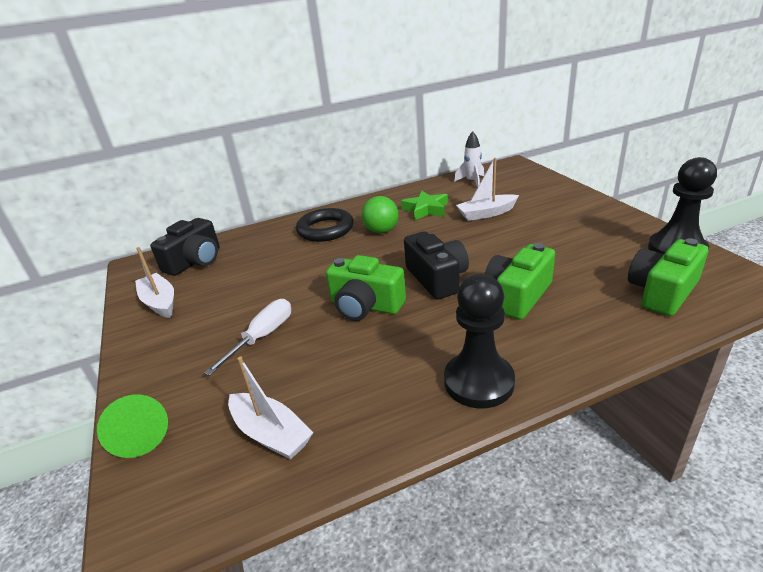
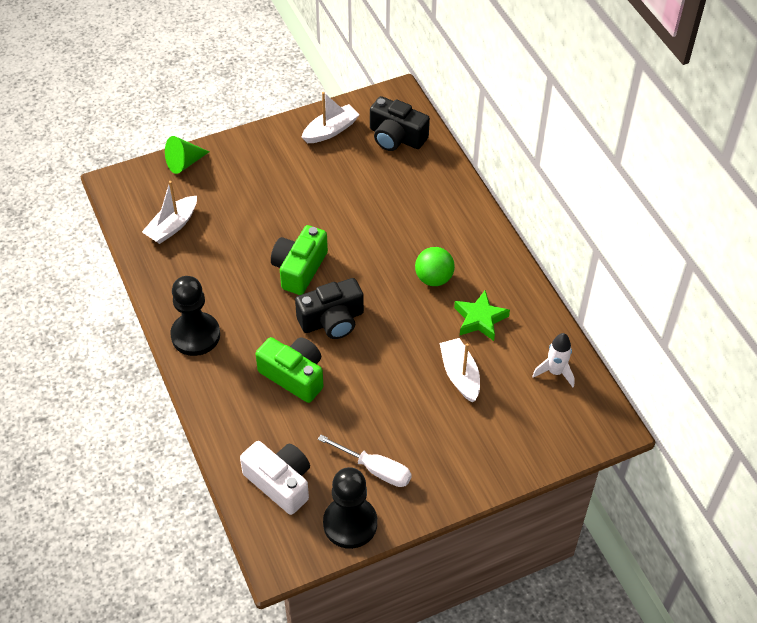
camera: 85 degrees right, 20 degrees up
white screwdriver [204,299,291,376] -> white screwdriver moved to [318,435,412,487]
black ring [296,208,354,242] -> none
green camera [628,238,708,316] -> white camera [240,441,310,515]

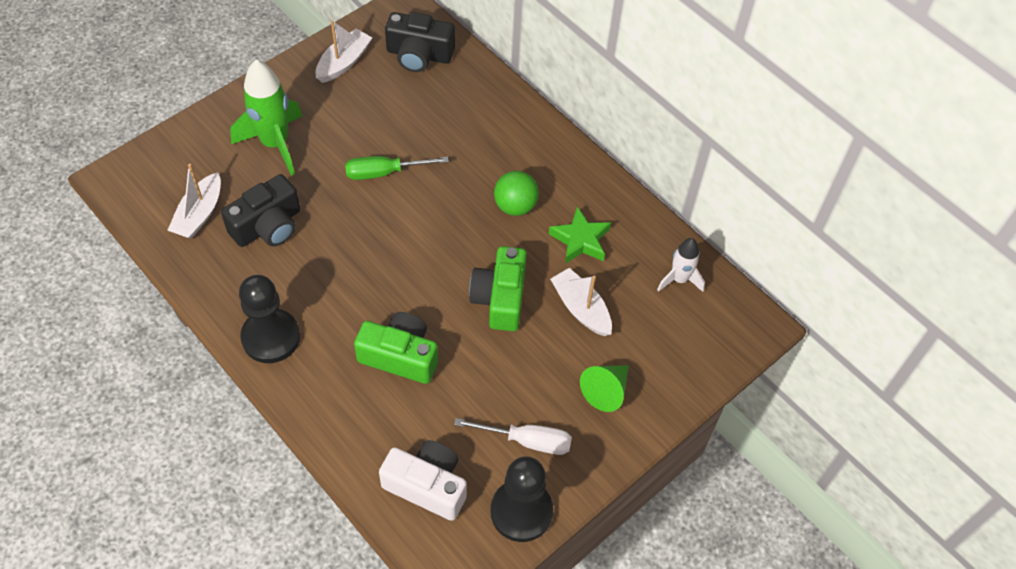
camera: 20 degrees left, 5 degrees up
green cone [165,136,209,174] -> green cone moved to [580,365,629,412]
green camera [271,225,328,295] -> green camera moved to [469,246,527,331]
black camera [295,278,364,339] -> black camera moved to [221,174,300,247]
none -> green rocket [230,60,302,176]
none -> green screwdriver [345,156,449,180]

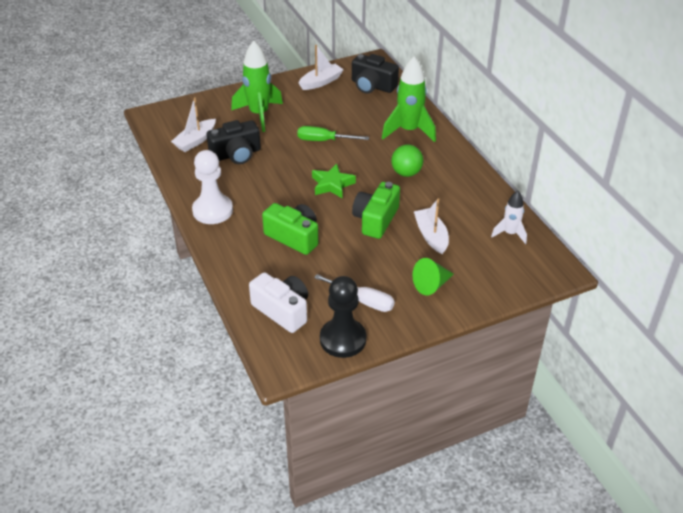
camera: 20 degrees right, 15 degrees down
black pawn [239,275,300,363] -> white pawn [192,150,233,224]
green star [549,206,611,264] -> green star moved to [312,164,356,198]
none -> green rocket [382,56,436,142]

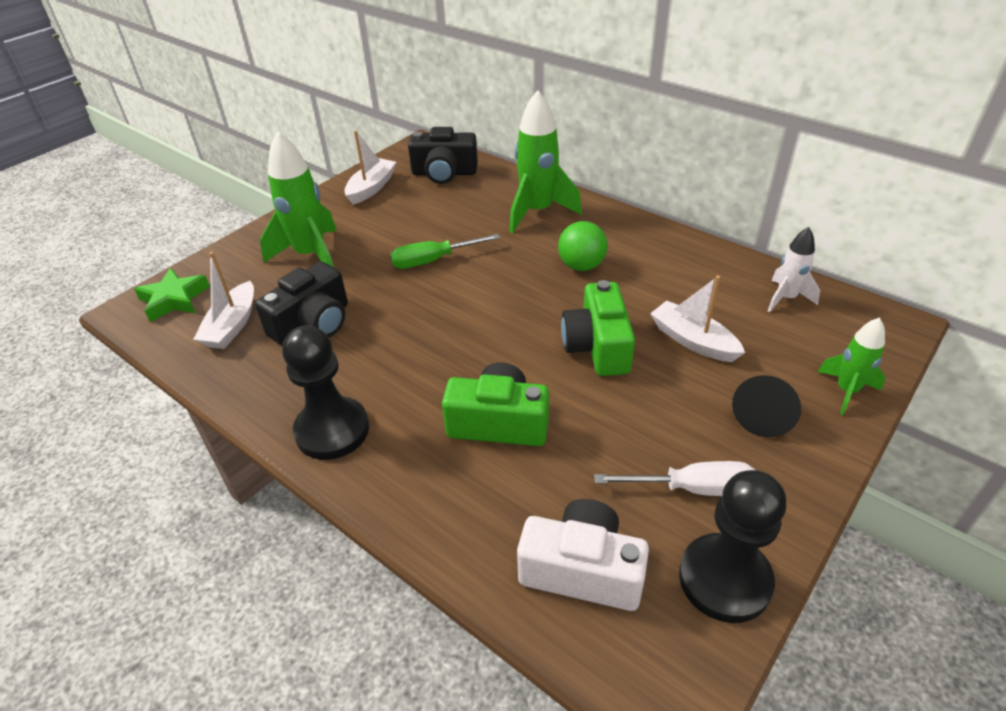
camera: 25 degrees left, 0 degrees up
white pawn [192,150,233,224] -> black pawn [282,325,369,460]
green star [312,164,356,198] -> green star moved to [134,268,210,322]
green cone [413,258,454,295] -> black cone [732,375,801,437]
none -> green rocket [818,317,886,415]

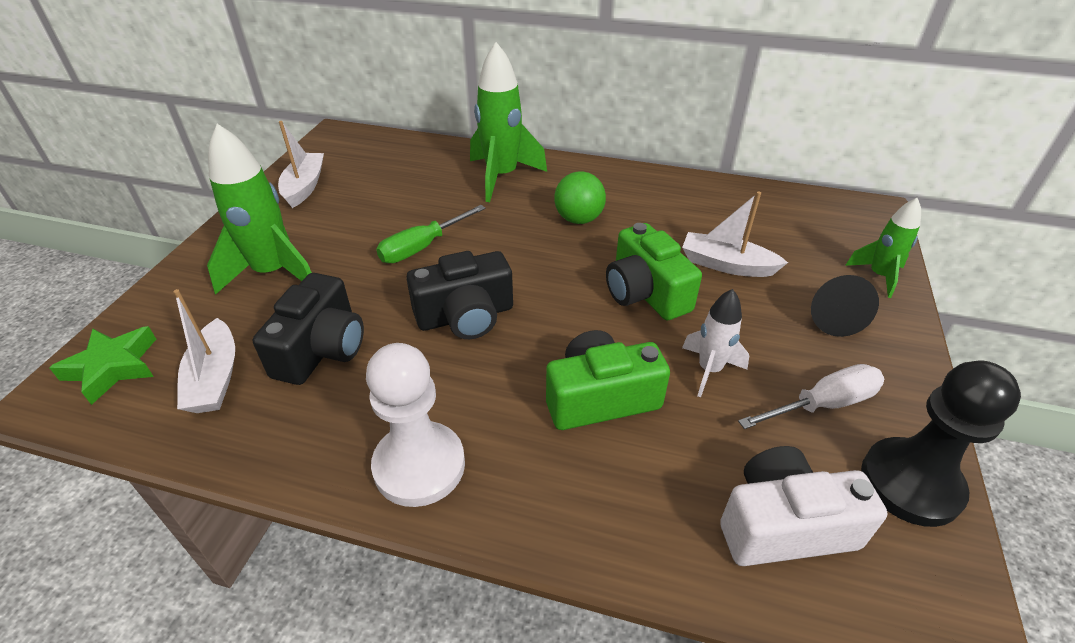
camera: 25 degrees left, 0 degrees up
black pawn [282,325,369,460] -> white pawn [366,343,465,507]
black camera [408,127,478,184] -> black camera moved to [406,251,513,339]
white rocket [768,227,820,312] -> white rocket moved to [682,289,749,397]

